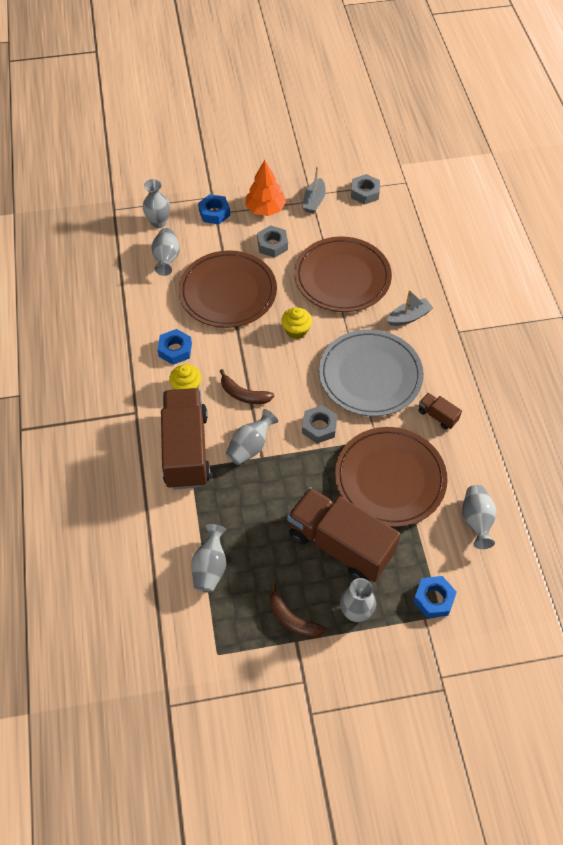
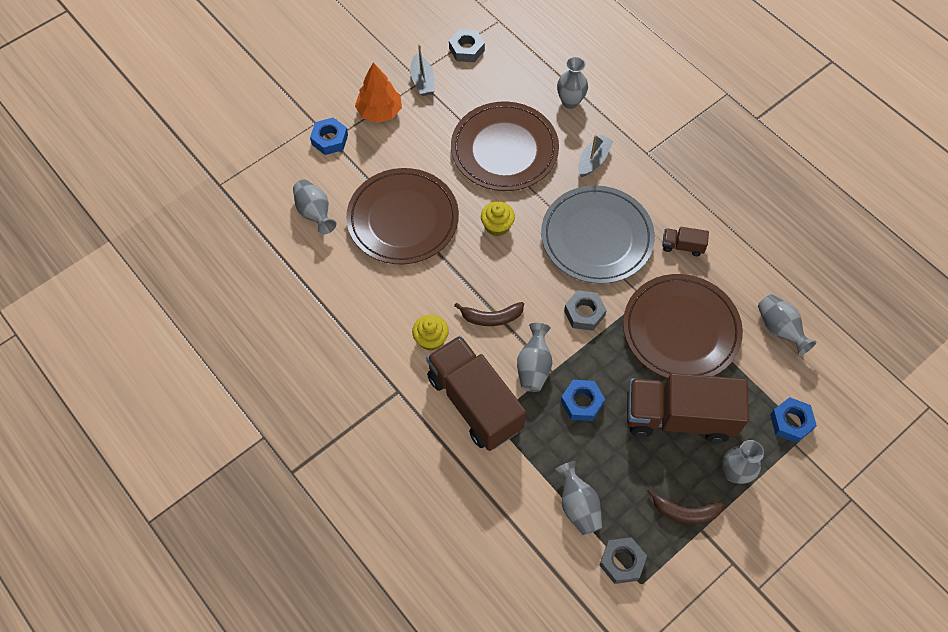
camera: 30 degrees left, 5 degrees up
grey vase [143,179,170,228] -> grey vase moved to [557,56,588,109]
blue nut [157,329,192,365] -> blue nut moved to [561,380,605,421]
grey nut [257,225,288,258] -> grey nut moved to [599,537,647,584]

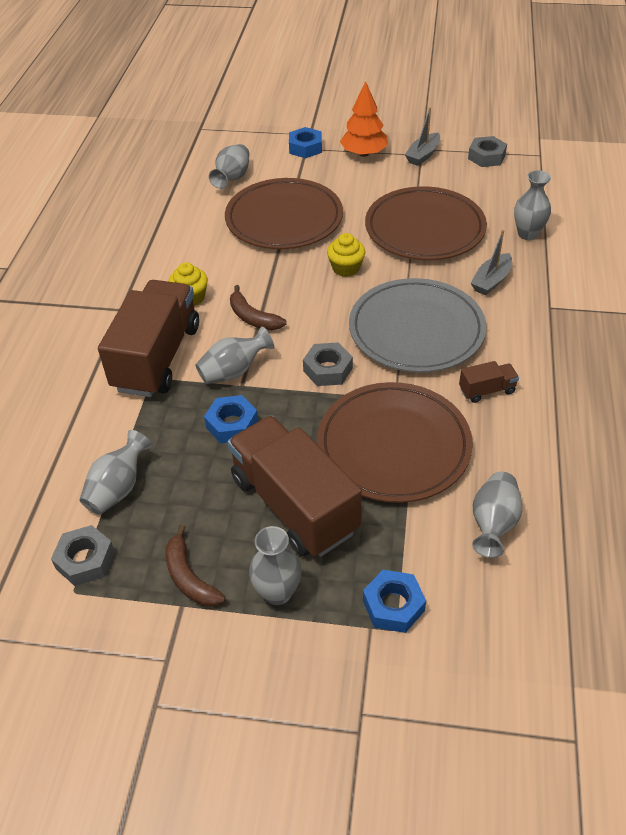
camera: 50 degrees right, 15 degrees down
grey boat [578,134,613,177] -> grey boat turned 135 degrees clockwise [471,230,512,295]
brown truck [662,227,709,256] -> brown truck turned 105 degrees clockwise [459,361,519,403]

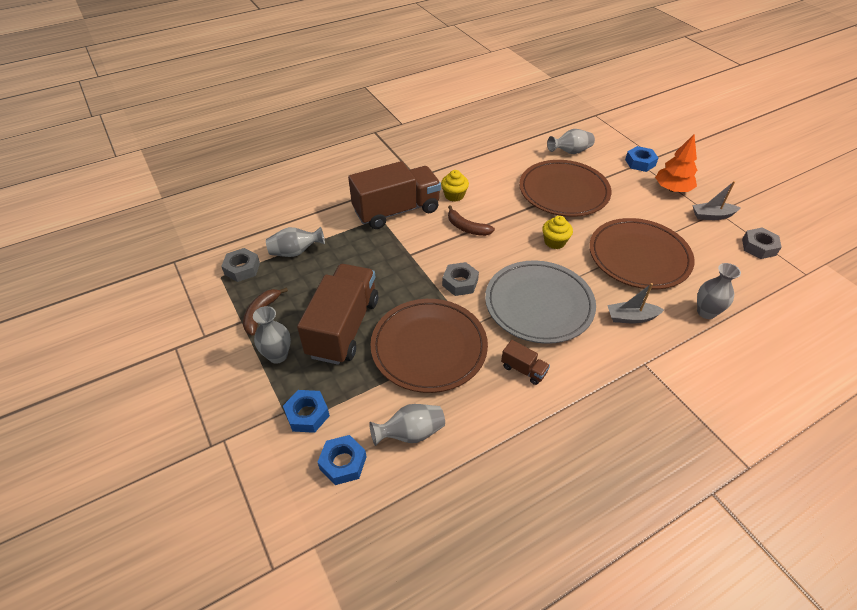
camera: 50 degrees right, 0 degrees up
grey vase [195,326,274,384] -> none
blue nut [204,395,258,443] -> blue nut moved to [318,435,366,485]
brown banana [230,285,287,330] -> brown banana turned 60 degrees counterclockwise [448,205,495,236]

